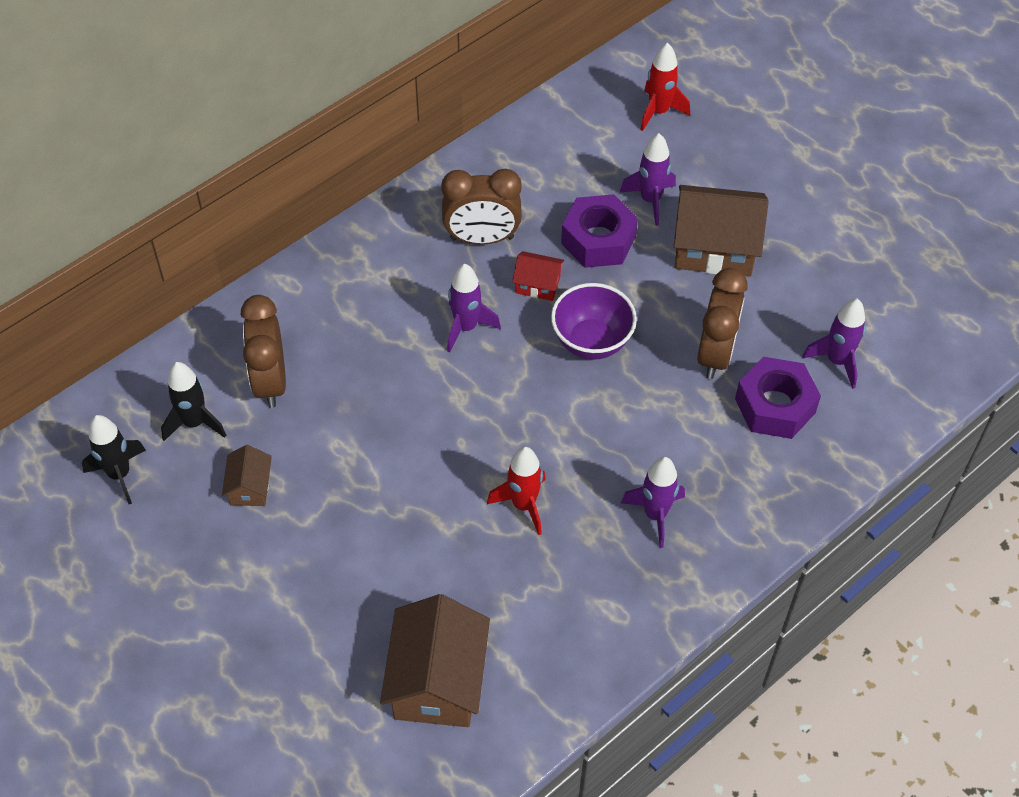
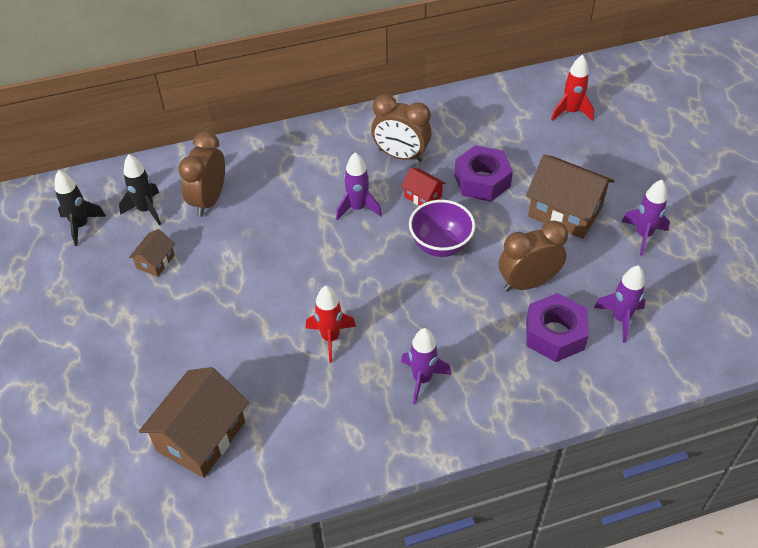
camera: 25 degrees right, 5 degrees down
purple rocket [620,133,676,226] -> purple rocket moved to [621,180,670,256]
brown clock [697,268,748,379] -> brown clock turned 150 degrees counterclockwise [499,221,568,292]

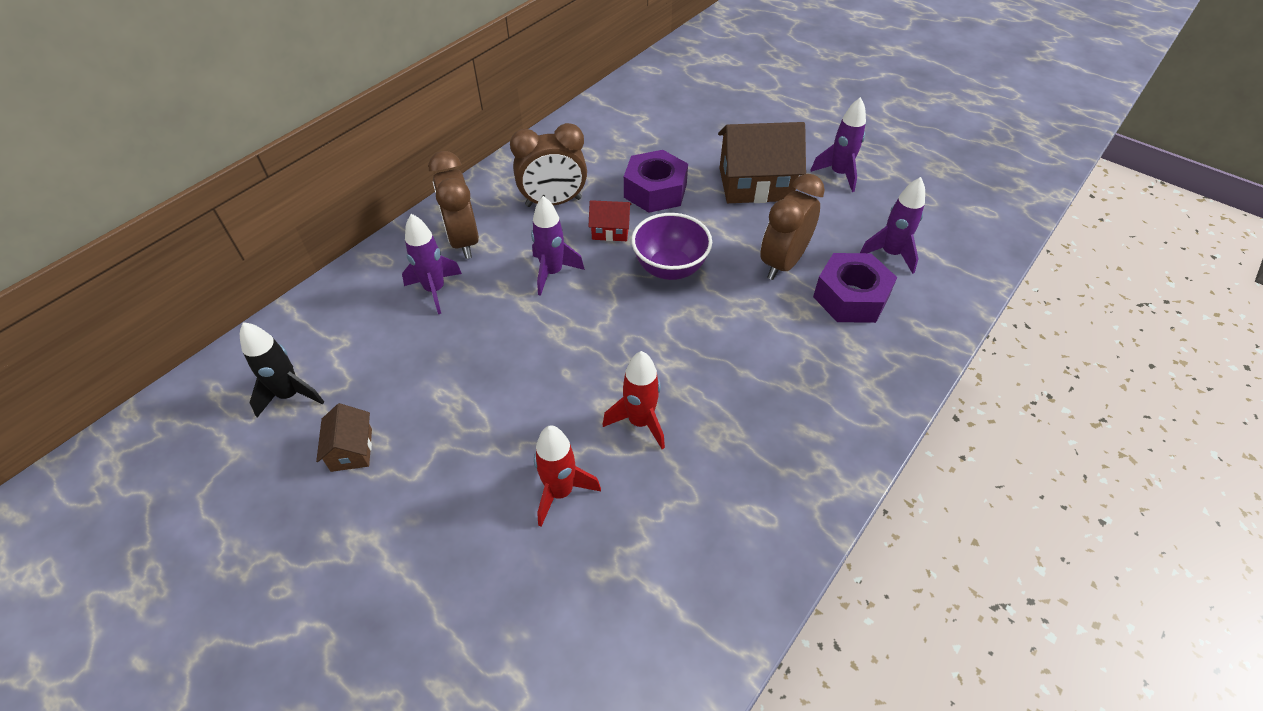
camera: 35 degrees left, 0 degrees up
black rocket [55,170,106,246] -> none
brown house [139,367,249,478] -> none
brown clock [178,131,225,217] -> brown clock moved to [428,151,479,259]
purple rocket [401,328,451,405] -> purple rocket moved to [402,214,462,314]
red rocket [551,55,594,121] -> red rocket moved to [534,426,601,527]

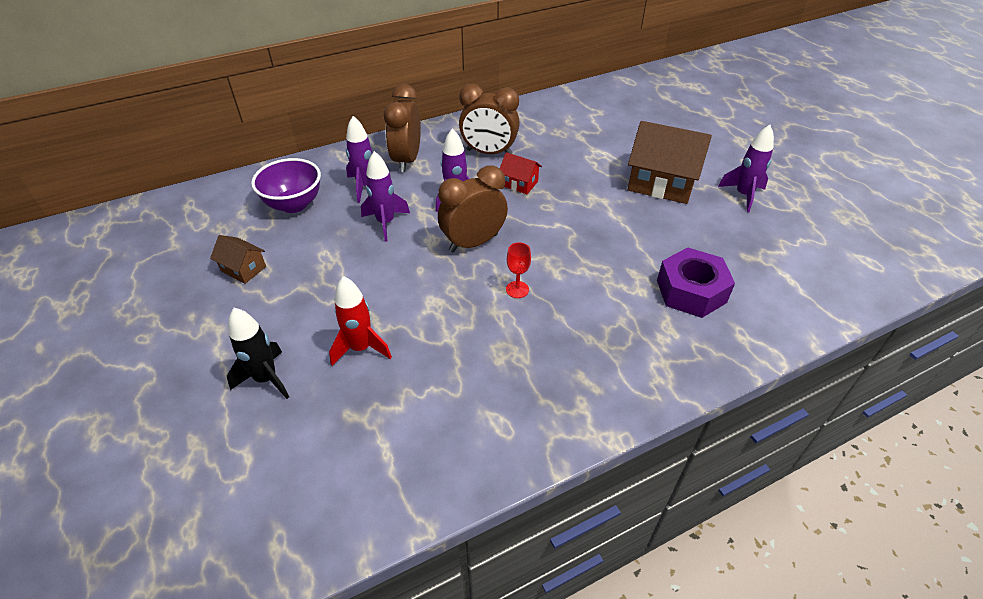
camera: 25 degrees right, 5 degrees down
black rocket [240,322,324,418] -> black rocket moved to [227,308,289,399]
brown house [316,403,372,472] -> brown house turned 75 degrees counterclockwise [210,235,266,284]
red rocket [603,351,665,449] -> none
purple nut [624,150,688,213] -> none
purple bowl [631,213,712,280] -> purple bowl moved to [251,158,321,213]
brown clock [760,174,825,280] -> brown clock moved to [438,165,508,252]
purple rocket [860,177,925,274] -> purple rocket moved to [361,151,410,242]
none -> red goblet [506,242,531,298]

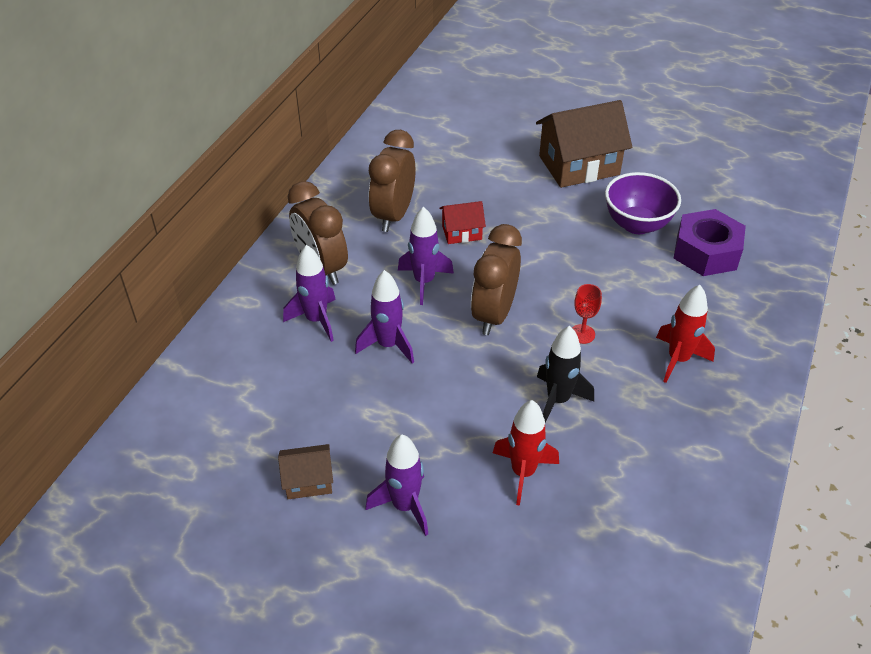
camera: 40 degrees left, 0 degrees up
black rocket [227,308,289,399] -> black rocket moved to [537,326,594,423]
purple bowl [251,158,321,213] -> purple bowl moved to [605,172,681,234]
brown clock [459,84,520,154] -> brown clock turned 135 degrees clockwise [369,130,416,232]
purple rocket [718,125,774,212] -> purple rocket moved to [366,435,428,536]
none -> red rocket [656,285,715,383]

